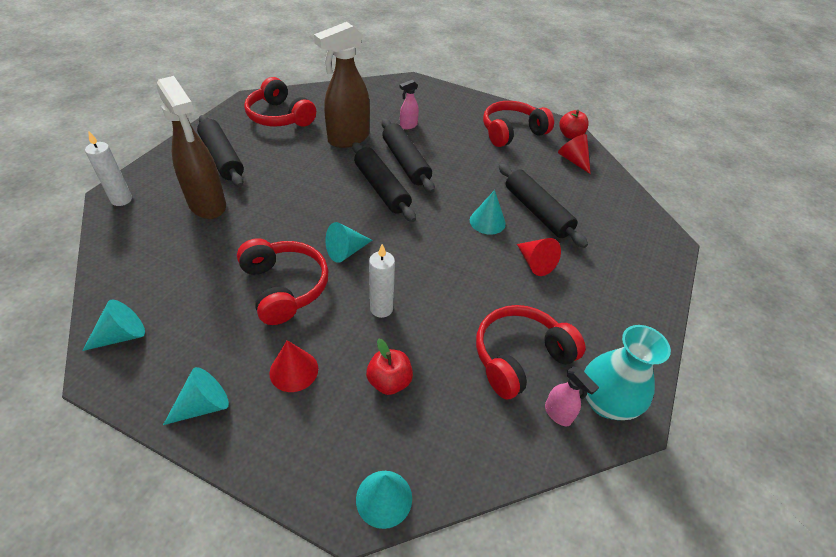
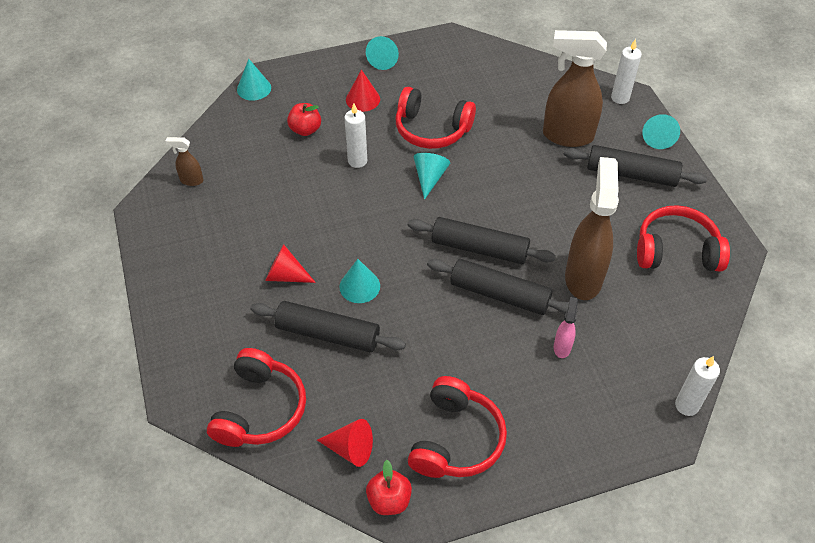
camera: 140 degrees right, 5 degrees up
turquoise cone [82,299,145,351] -> turquoise cone moved to [642,114,680,149]
red headphones [476,305,585,399] -> red headphones moved to [207,348,306,447]
pink spray bottle [545,367,599,426] -> brown spray bottle [165,137,203,186]
turquoise vase [584,325,671,420] -> none
none -> white candle [675,356,720,416]

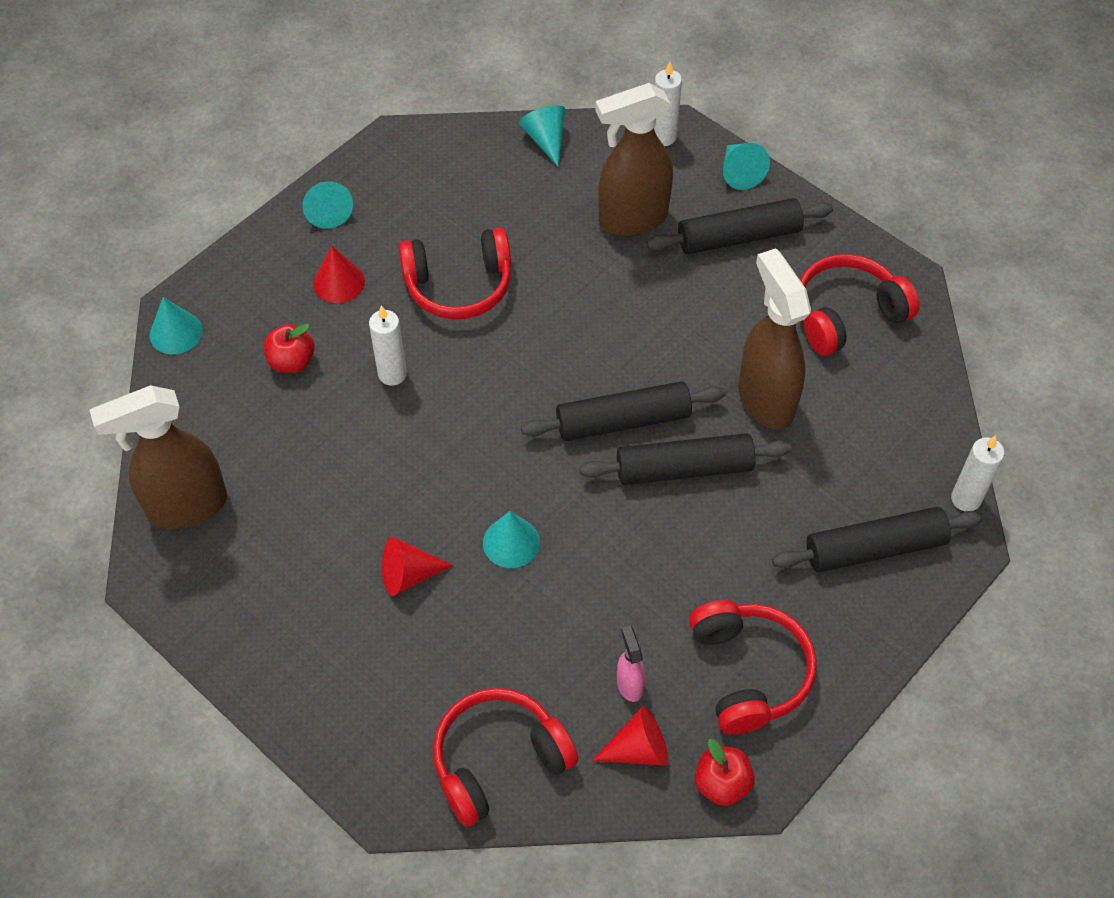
camera: 30 degrees left, 5 degrees up
brown spray bottle [165,137,203,186] -> brown spray bottle [89,385,227,529], size x2.24
red headphones [207,348,306,447] -> red headphones turned 105 degrees counterclockwise [433,688,578,827]
black rolling pin [250,301,406,352] -> black rolling pin moved to [772,507,983,573]
turquoise cone [413,153,450,200] -> turquoise cone moved to [519,105,566,166]
pink spray bottle [554,297,578,358] -> pink spray bottle moved to [617,625,645,702]

